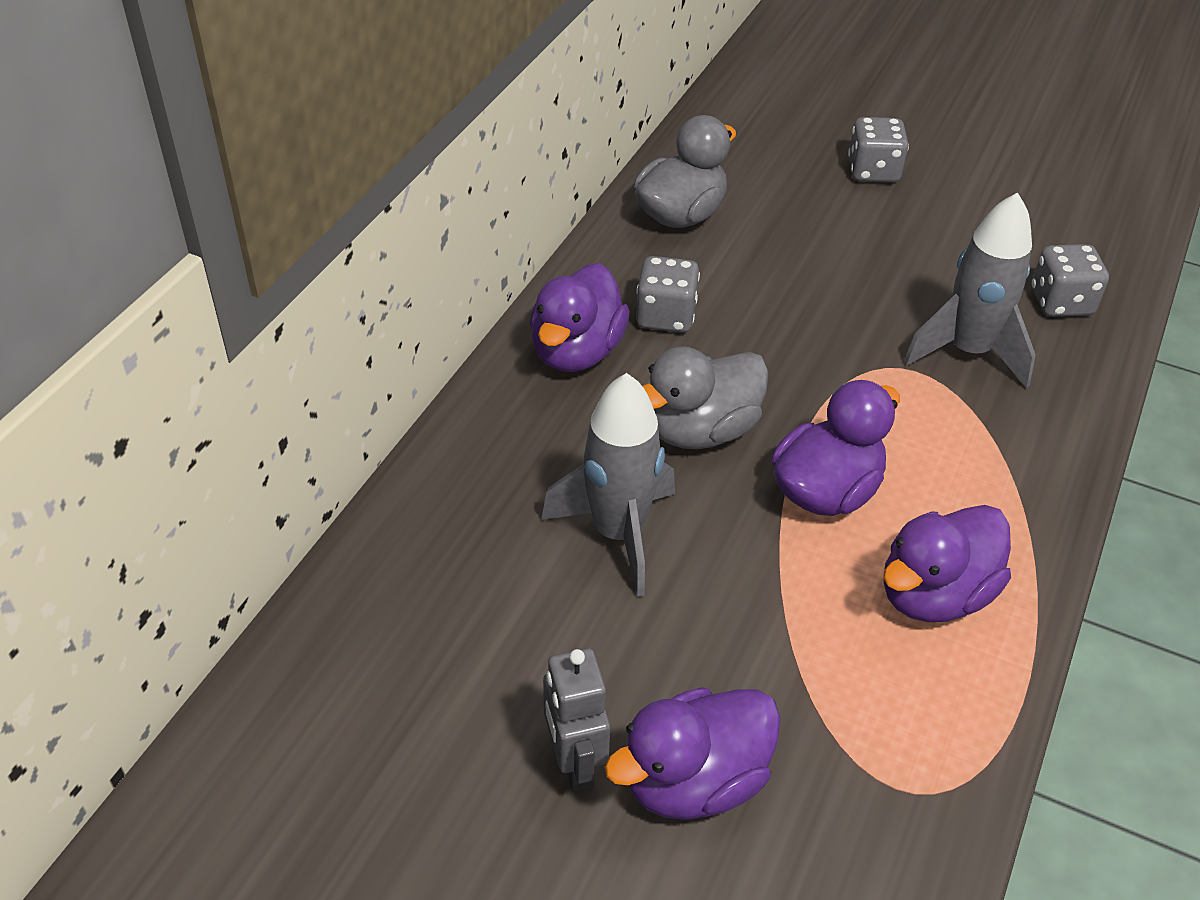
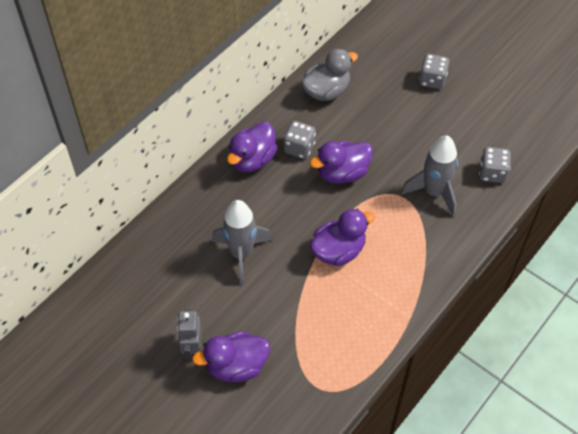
camera: 15 degrees right, 10 degrees up
grey duck [643,346,769,449] -> none
purple duck [883,505,1011,622] -> purple duck moved to [310,141,373,184]

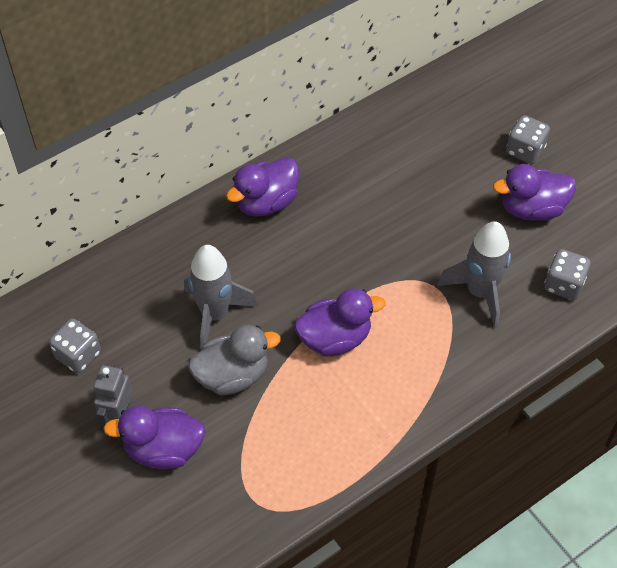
camera: 15 degrees right, 0 degrees up
grey dice [283,121,316,159] -> grey dice moved to [49,318,101,373]
grey duck [301,49,358,101] -> grey duck moved to [188,325,281,395]
purple duck [310,141,373,184] -> purple duck moved to [493,164,576,221]

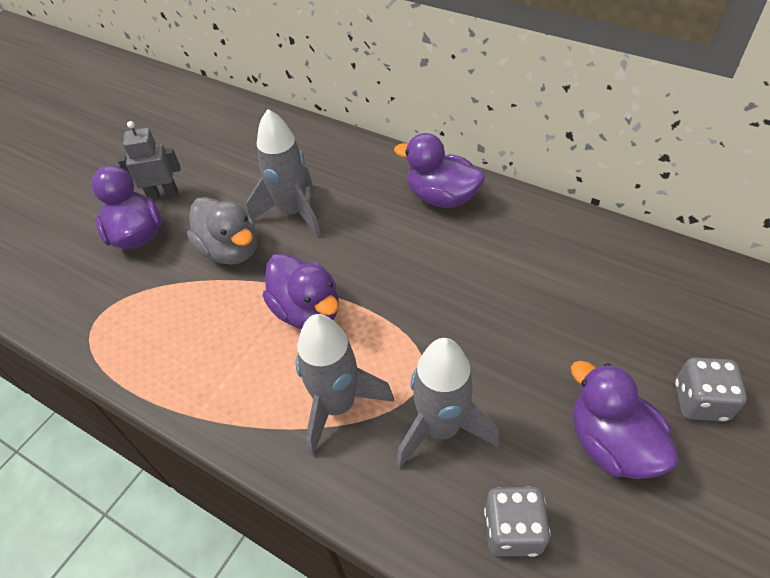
camera: 70 degrees right, 5 degrees down
grey dice [49,318,101,373] -> none
none -> grey rocket [296,314,394,456]

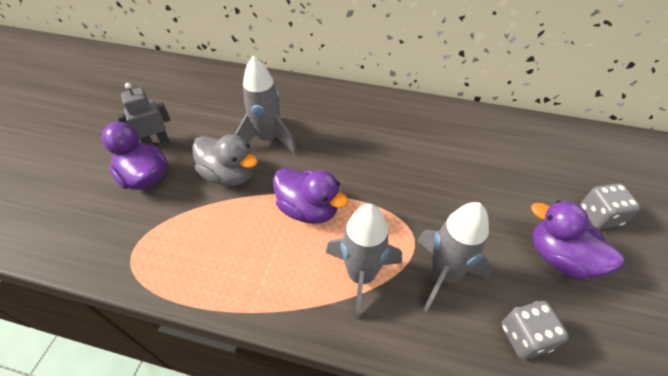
camera: 20 degrees left, 0 degrees up
purple duck [394,133,485,208] -> none

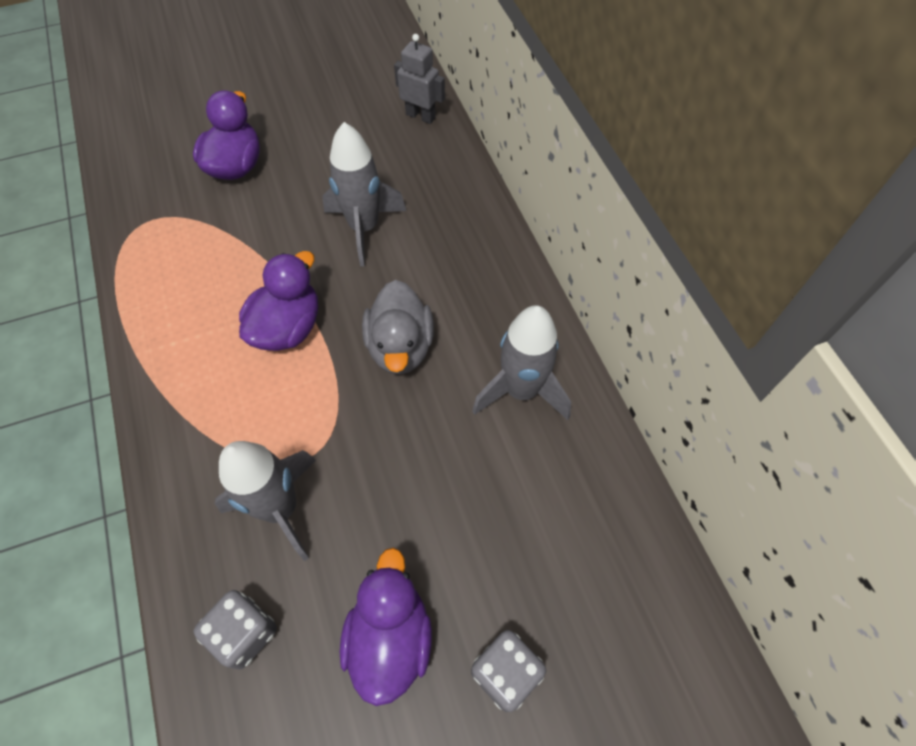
camera: 55 degrees right, 10 degrees up
grey robot [117,83,170,145] -> grey robot moved to [394,34,445,124]
grey duck [192,134,258,186] -> grey duck moved to [362,280,434,374]
purple duck [273,168,348,224] -> purple duck turned 150 degrees counterclockwise [239,251,318,351]
grey rocket [326,204,402,320] -> grey rocket moved to [472,305,571,420]

